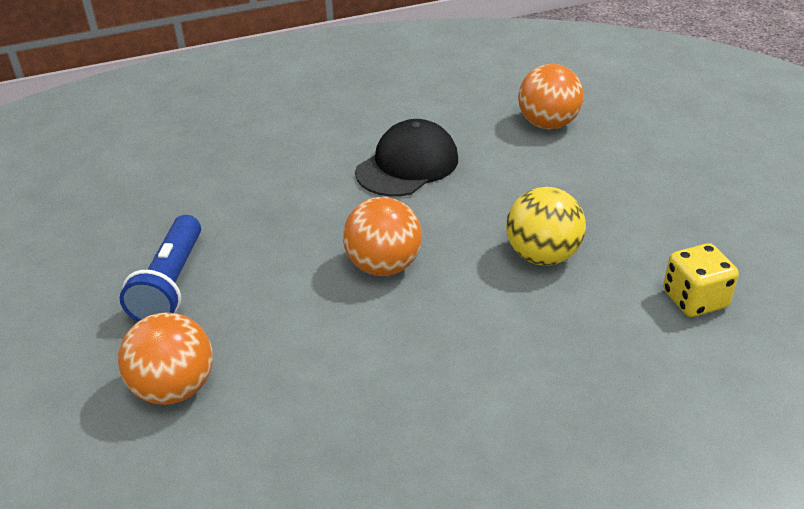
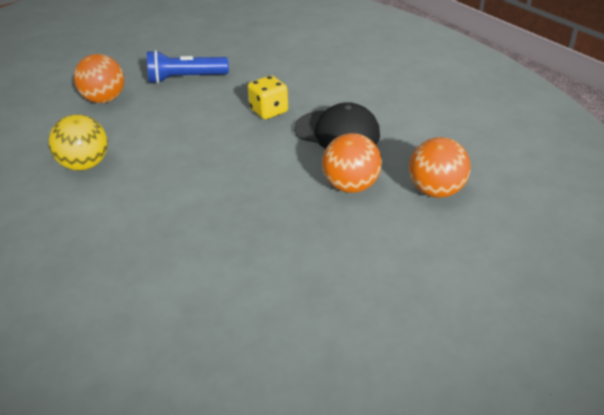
camera: 75 degrees right, 0 degrees up
orange ball [343,197,422,276] -> orange ball moved to [322,133,382,193]
yellow ball [506,187,586,266] -> yellow ball moved to [49,114,108,171]
yellow dice [663,243,739,317] -> yellow dice moved to [248,75,288,119]

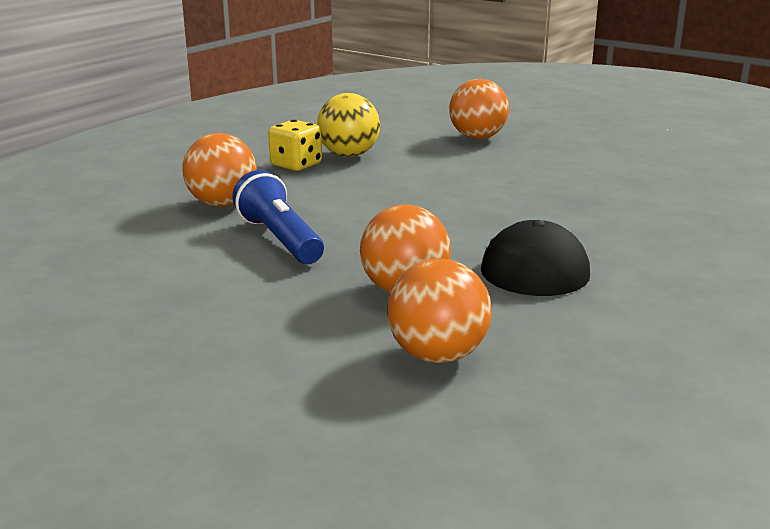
camera: 70 degrees right, 15 degrees down
blue flashlight [147,50,229,84] -> blue flashlight moved to [232,170,324,264]
yellow dice [248,75,288,119] -> yellow dice moved to [268,120,322,171]
none -> orange ball [183,133,257,207]

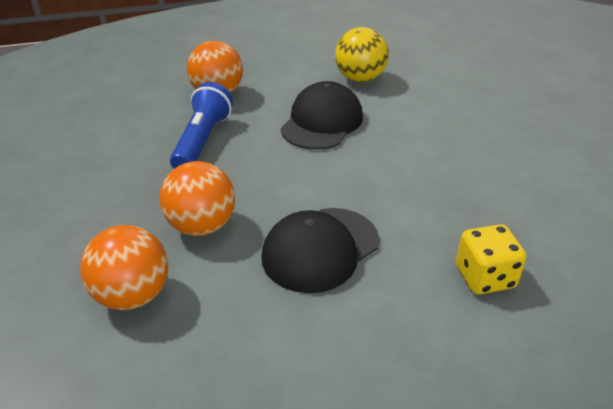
camera: 40 degrees right, 15 degrees up
yellow dice [268,120,322,171] -> yellow dice moved to [456,224,527,295]
orange ball [449,79,509,139] -> none
none -> black cap [281,81,363,150]

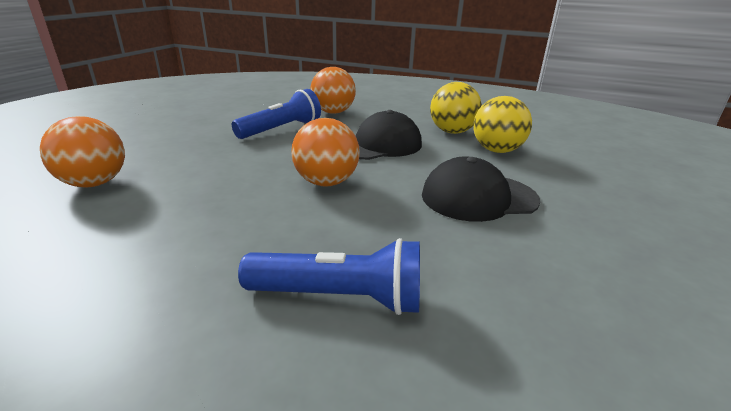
camera: 35 degrees right, 10 degrees down
orange ball [159,161,235,236] -> orange ball moved to [291,118,360,186]
black cap [261,208,379,293] -> black cap moved to [422,156,540,222]
yellow dice [456,224,527,295] -> blue flashlight [238,238,420,315]
none -> yellow ball [473,96,532,153]

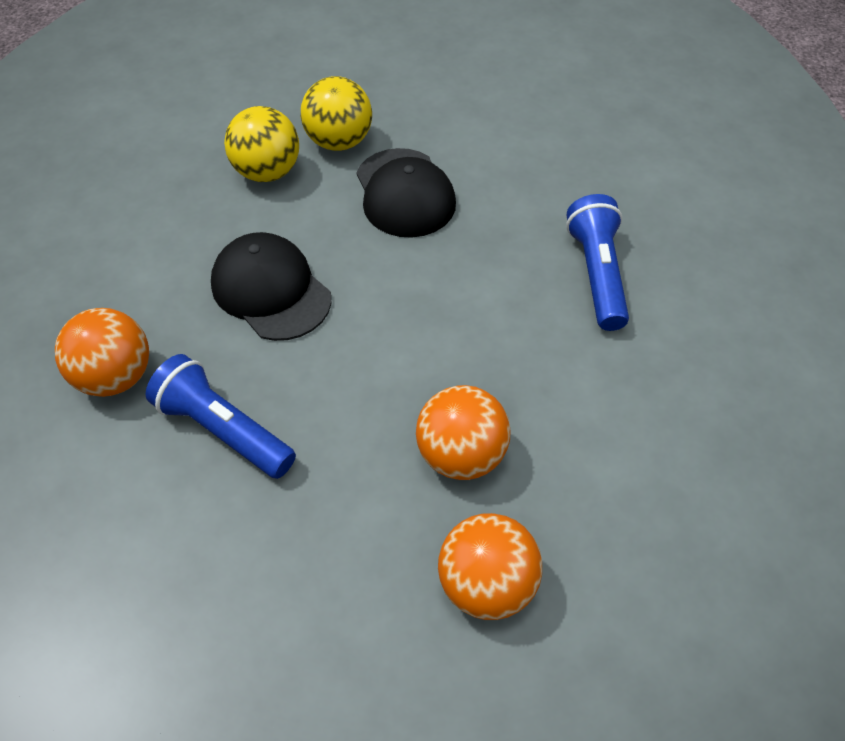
camera: 100 degrees left, 25 degrees up
orange ball [291,118,360,186] -> orange ball moved to [416,385,511,480]
yellow ball [430,82,482,134] -> yellow ball moved to [301,76,372,151]

